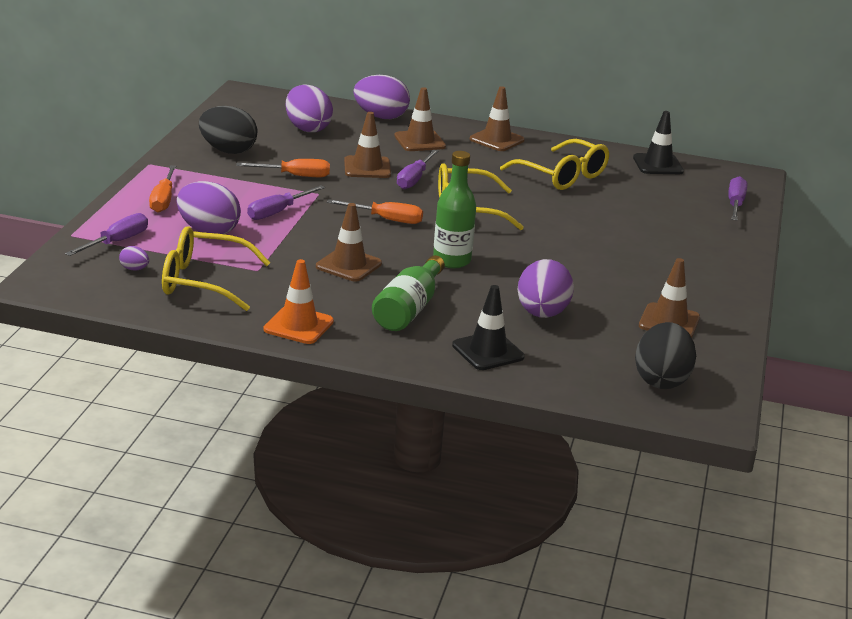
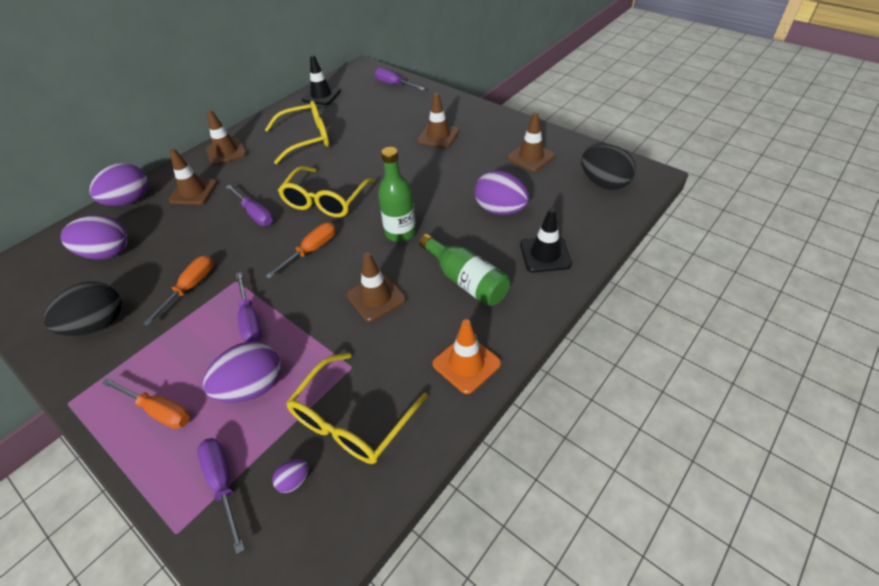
camera: 60 degrees left, 20 degrees up
brown traffic cone [344,112,391,178] -> brown traffic cone moved to [417,93,459,148]

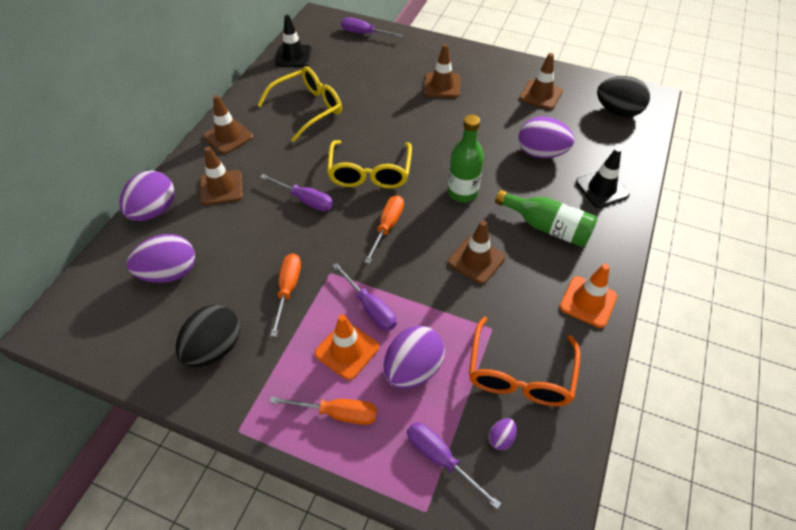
camera: 20 degrees left, 5 degrees up
yellow glasses [286,353,428,464] -> orange glasses [469,316,581,406]
none -> orange traffic cone [315,314,379,380]

